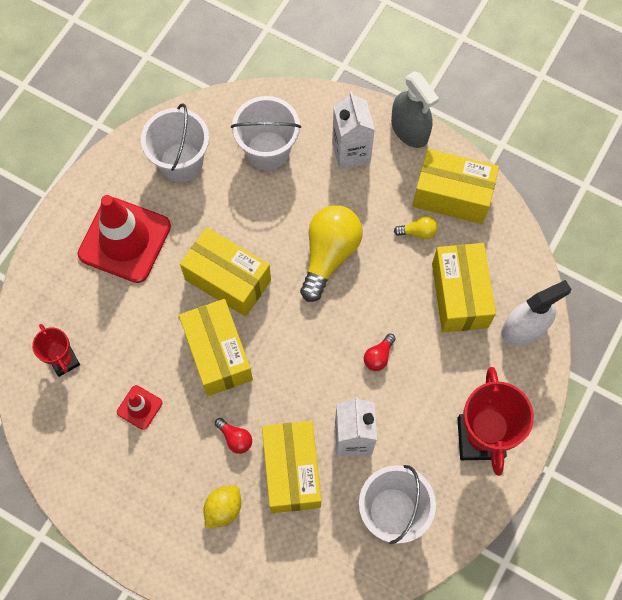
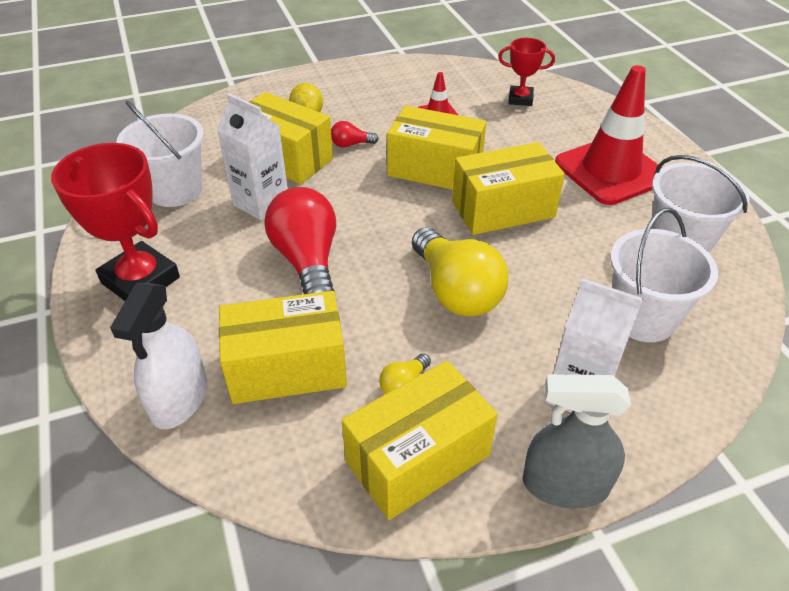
camera: 130 degrees right, 25 degrees down
red light bulb [364,334,396,371] -> red light bulb [264,187,336,294], size x2.26
yellow box [432,243,496,332] -> yellow box turned 45 degrees counterclockwise [219,291,347,404]

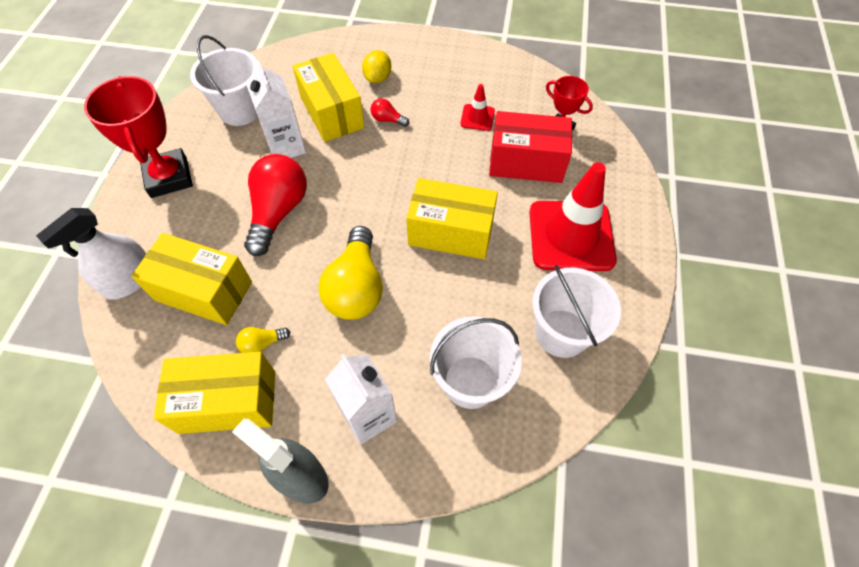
camera: 30 degrees right, 15 degrees up
yellow box [387,106,487,190] -> none
none -> red box [489,111,572,183]

